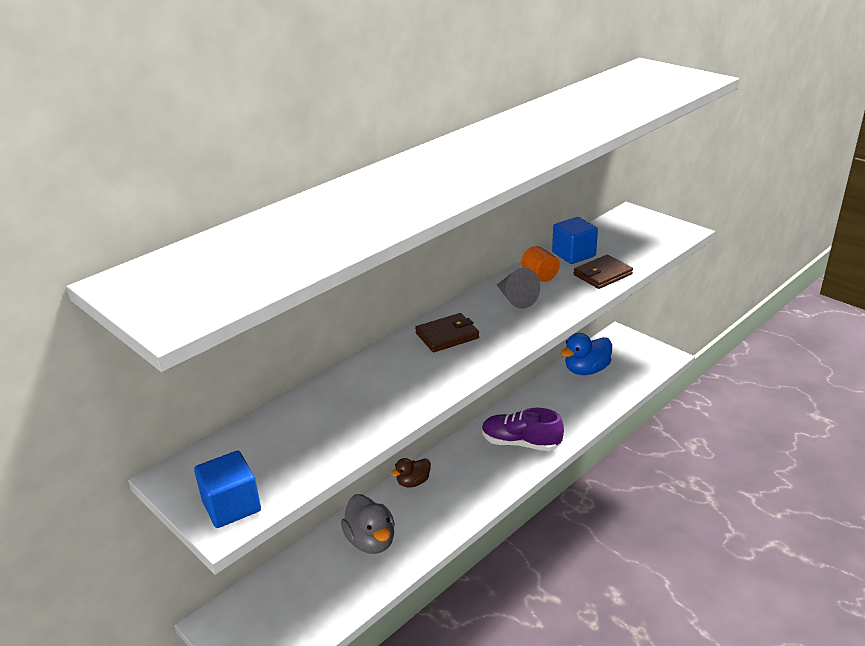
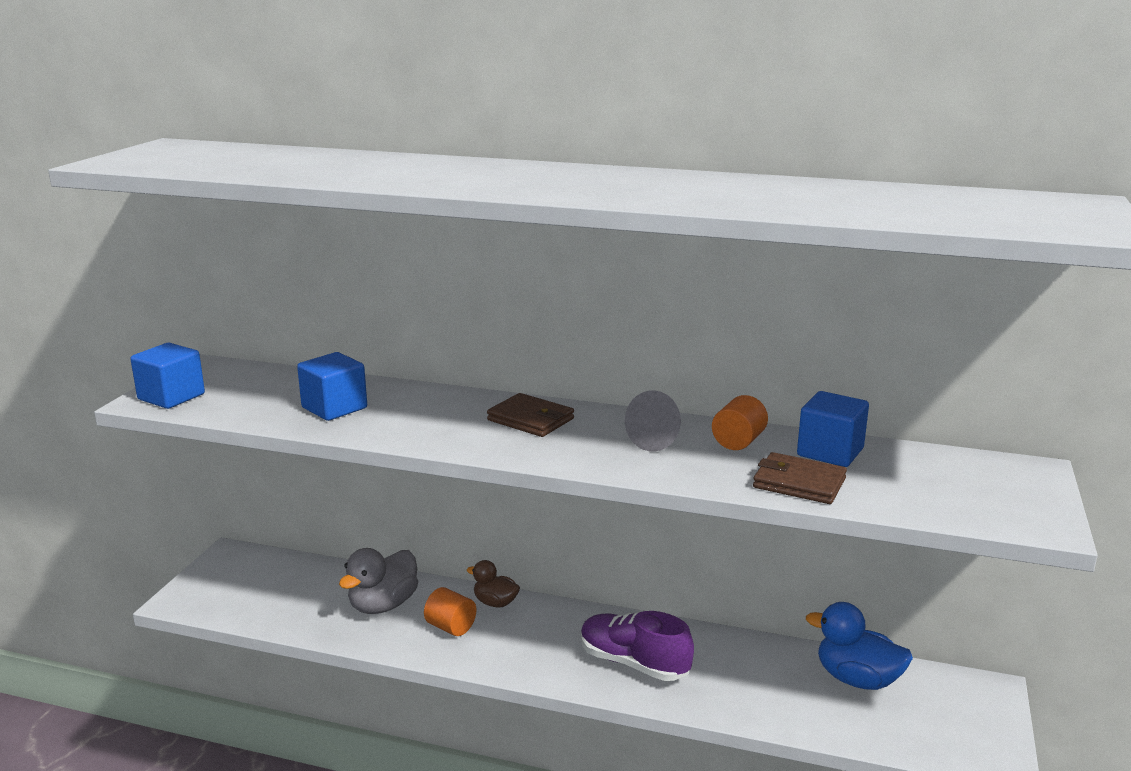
camera: 60 degrees right, 10 degrees down
purple shoe [482,408,564,451] -> purple shoe turned 45 degrees counterclockwise [581,611,694,681]
none -> blue cube [297,352,367,421]
none -> orange cylinder [424,587,476,636]

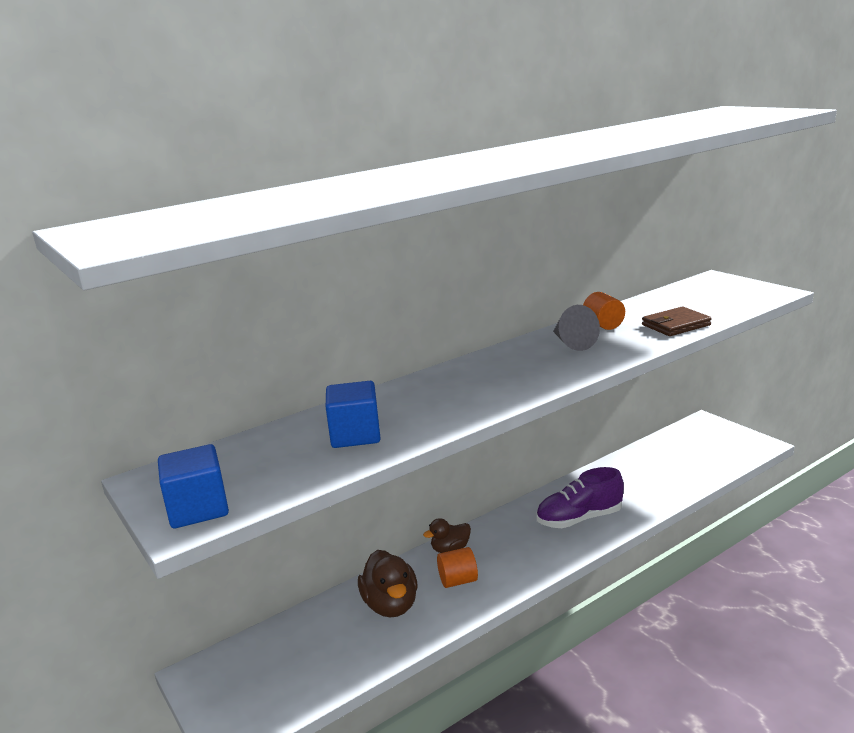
camera: 50 degrees left, 0 degrees up
grey duck [339,548,418,614] -> brown duck [358,550,418,617]
brown wallet [487,393,574,437] -> none
blue cube [797,391,869,467] -> none
blue duck [806,602,913,690] -> none

